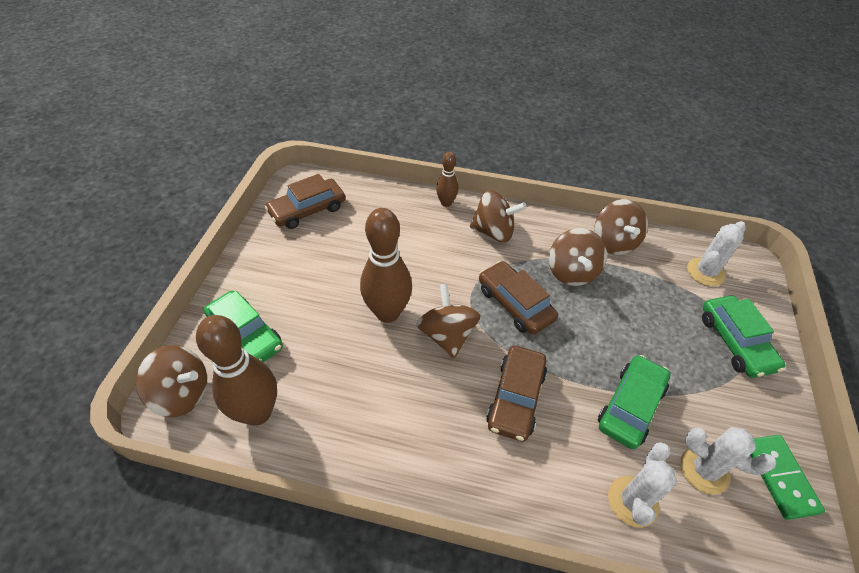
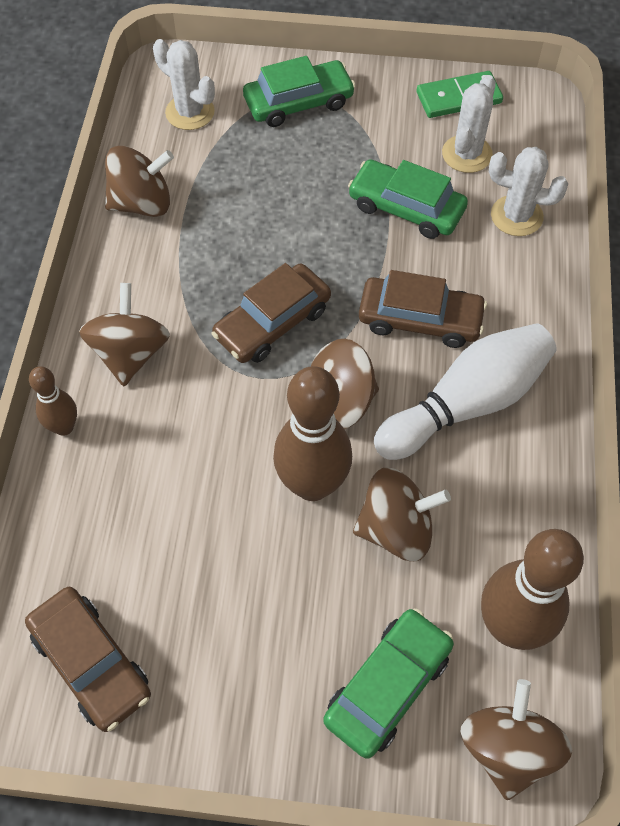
camera: 95 degrees left, 10 degrees up
brown spinning top [549,228,607,286] -> brown spinning top moved to [353,468,451,561]
none -> white bowling pin [374,323,557,460]

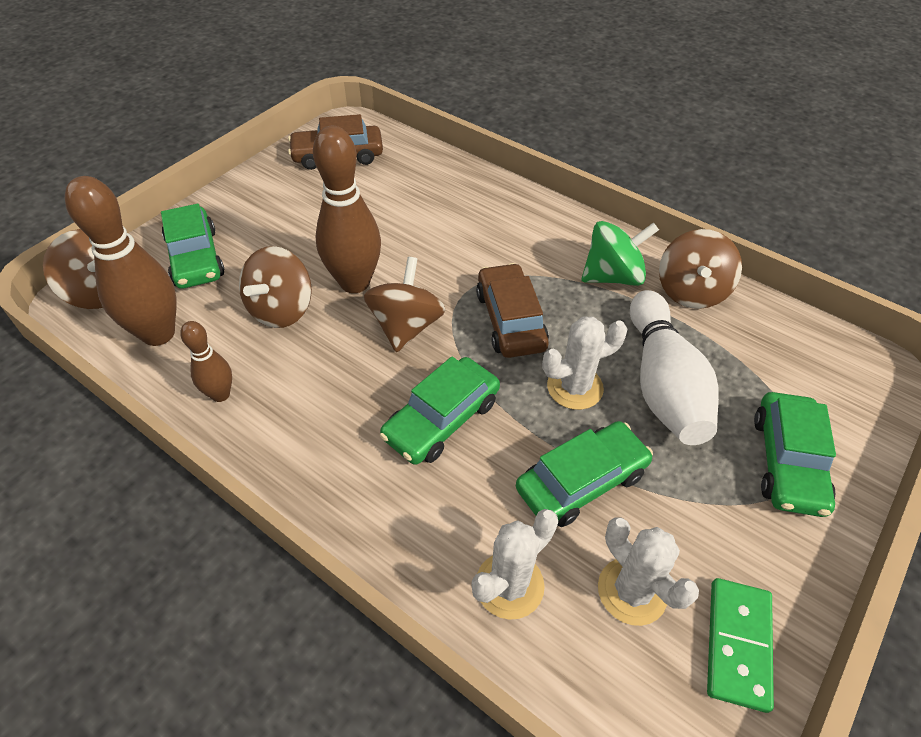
camera: 120 degrees right, 10 degrees down
brown bowling pin [29,366,77,436] -> brown bowling pin moved to [180,321,232,402]
brown spinning top [79,283,170,386] -> none
white cactus [153,39,215,130] -> white cactus moved to [542,316,627,410]
brown car [359,270,487,348] -> green car [380,357,500,465]
white bowling pin [374,323,557,460] -> white bowling pin moved to [630,290,719,445]
none -> green spinning top [582,221,659,286]

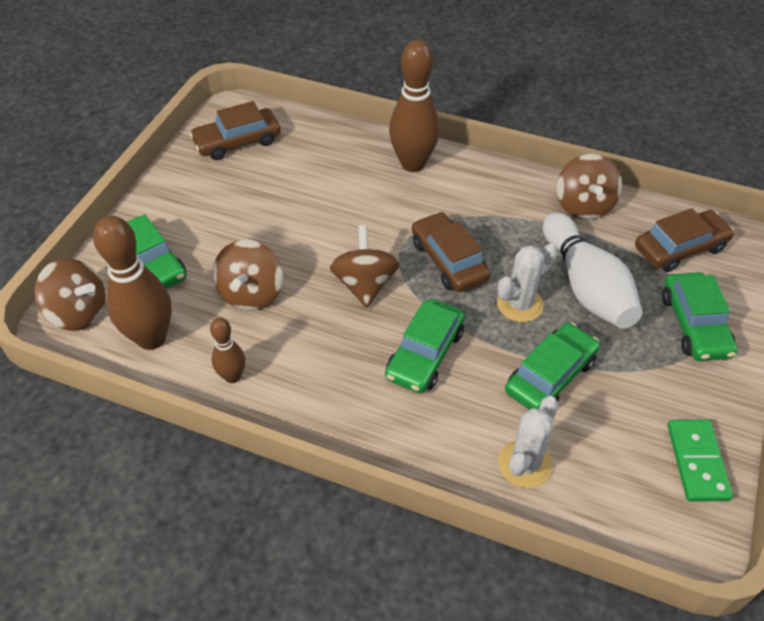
camera: 15 degrees left, 0 degrees up
brown bowling pin [313,126,381,293] -> brown bowling pin moved to [389,40,440,172]
green spinning top [582,221,659,286] -> none
white cactus [598,517,699,626] -> none
none -> brown car [635,208,734,272]

